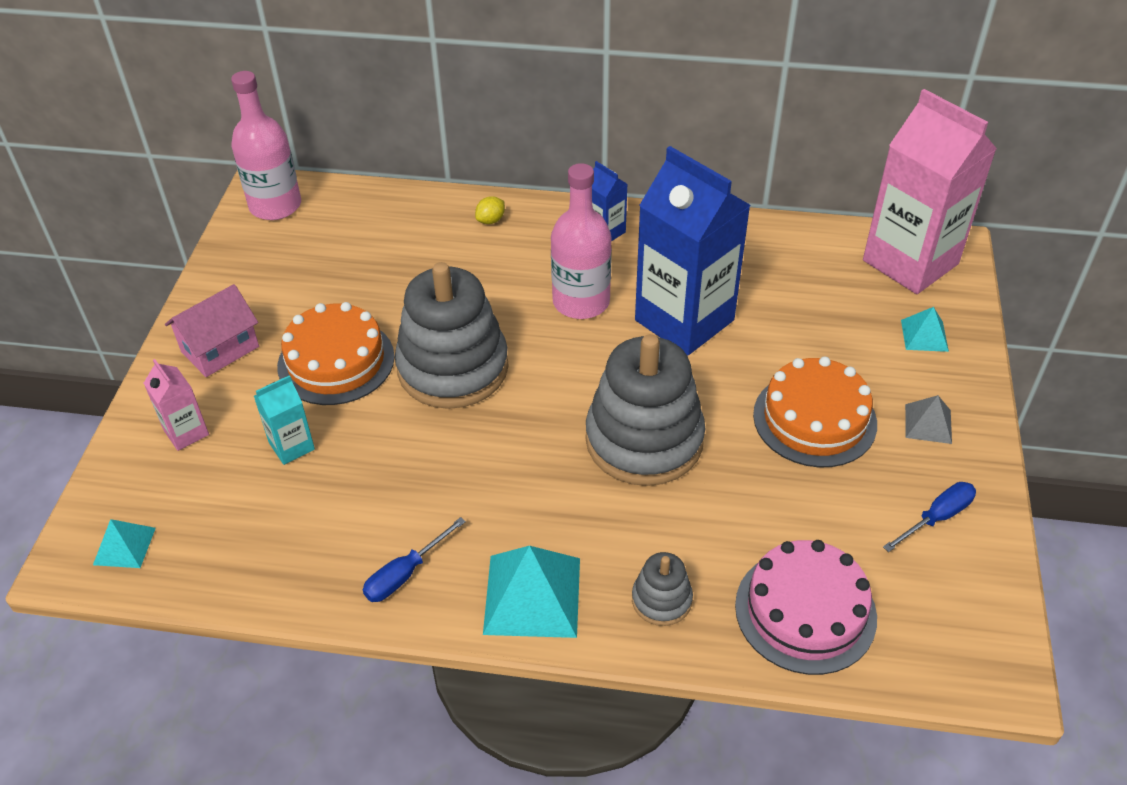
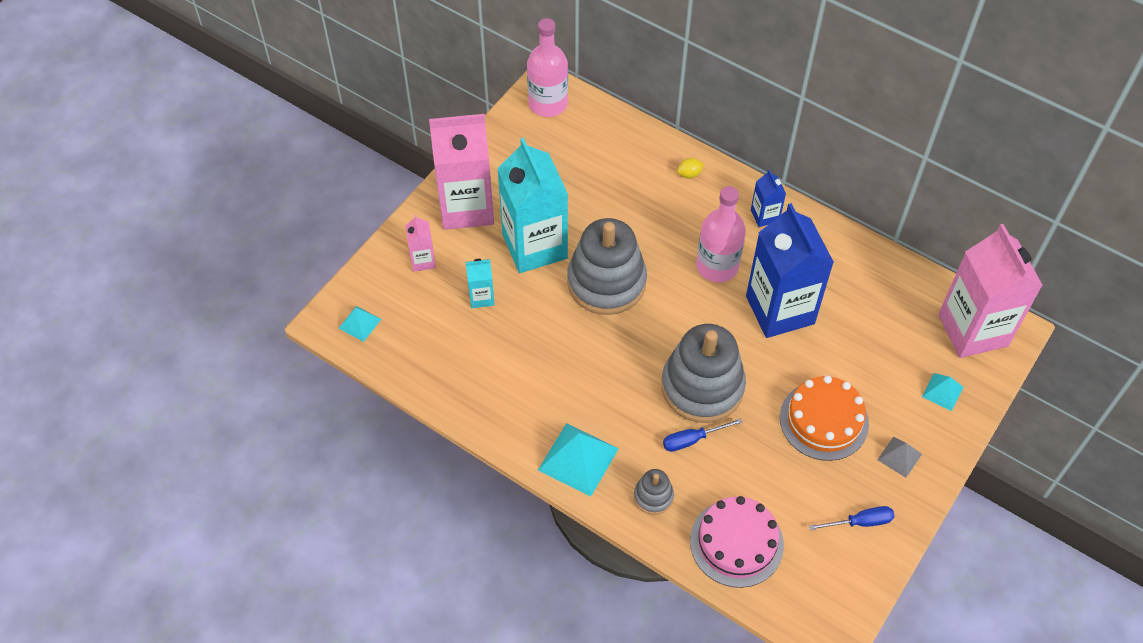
camera: 25 degrees right, 10 degrees up
pink house [165,284,259,377] -> pink carton [429,114,494,230]
orange cake [277,302,394,405] -> turquoise carton [497,138,568,273]
blue screwdriver [363,517,466,602] -> blue screwdriver moved to [663,418,743,452]

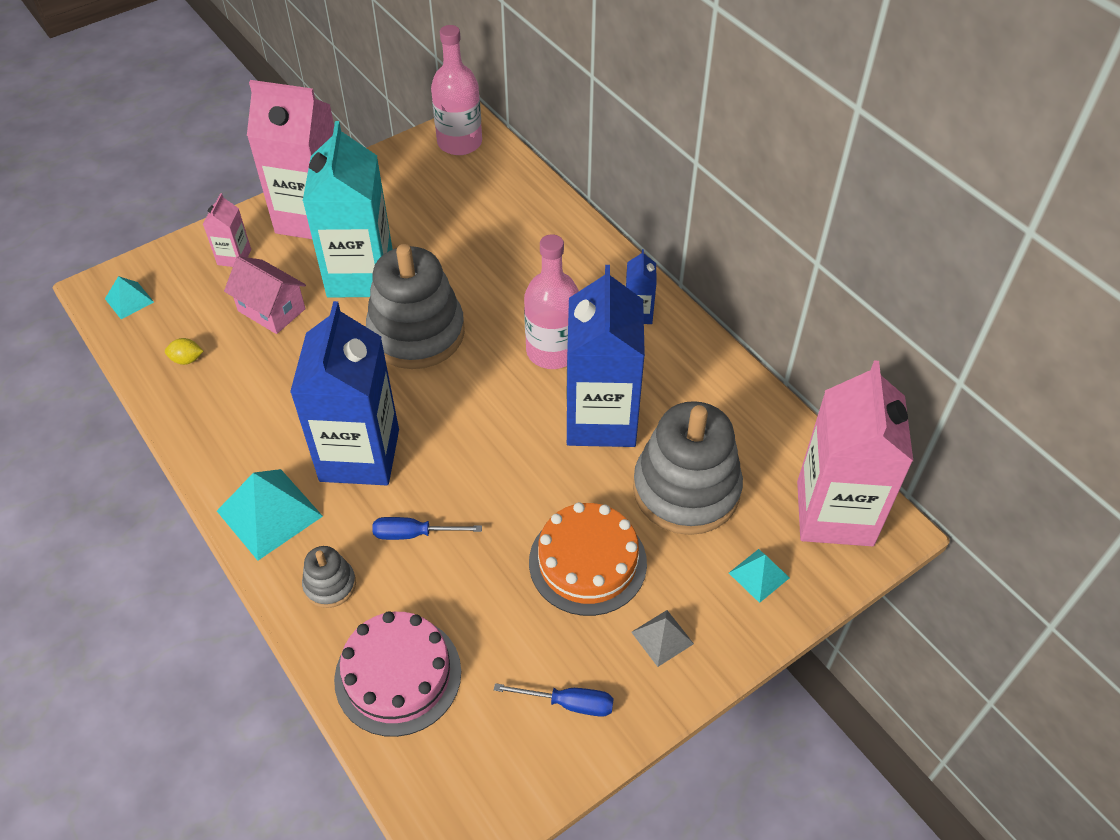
camera: 20 degrees right, 5 degrees down
turquoise carton [466,259,495,308] -> pink house [224,256,306,334]
grey stacking toy [661,324,746,423] -> grey stacking toy moved to [633,401,743,535]
yellow lemon [677,158,704,178] -> yellow lemon moved to [165,338,203,365]
none -> blue carton [290,301,399,485]

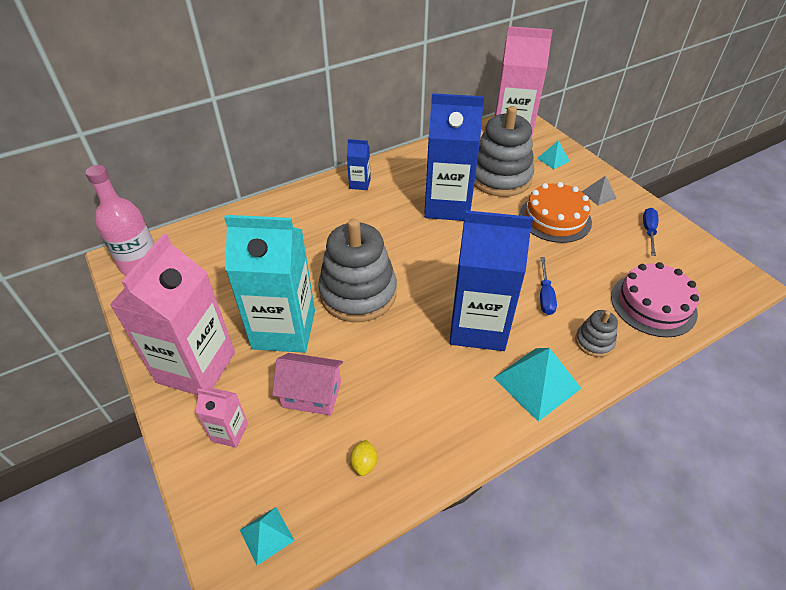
camera: 85 degrees left, 5 degrees down
pink house [224,256,306,334] -> pink house turned 60 degrees clockwise [272,353,343,416]
pink bottle [524,234,579,369] -> none

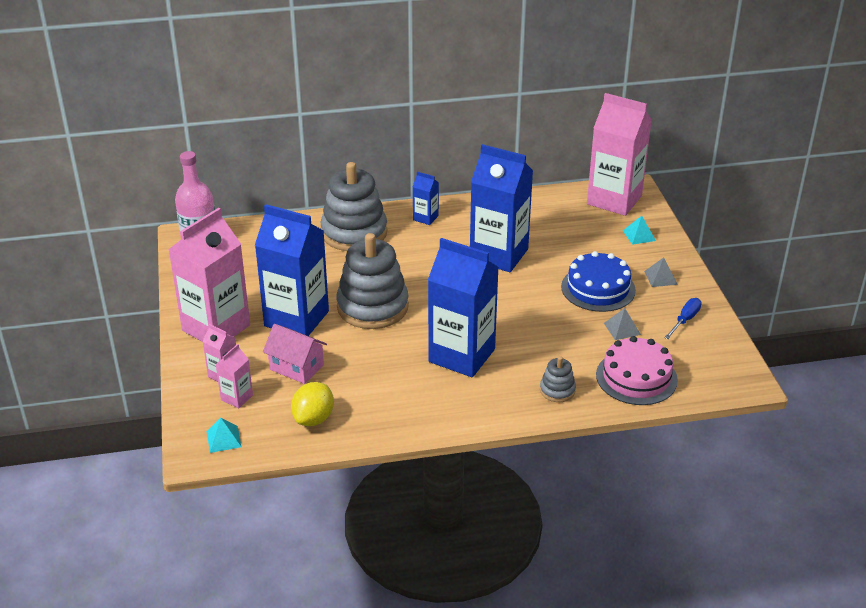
camera: 20 degrees right, 10 degrees down
turquoise carton [224,215,315,353] -> blue carton [255,204,329,336]
yellow lemon [350,440,377,476] -> yellow lemon [291,382,334,426], size x1.90
grey stacking toy [474,106,534,197] -> grey stacking toy moved to [321,162,387,251]
turquoise pyramid [494,348,582,422] -> none
orange cake [519,182,592,243] -> blue cake [561,251,636,312]
blue screwdriver [540,257,557,315] -> none
none -> pink carton [216,344,253,408]
none -> grey pyramid [604,308,641,340]

